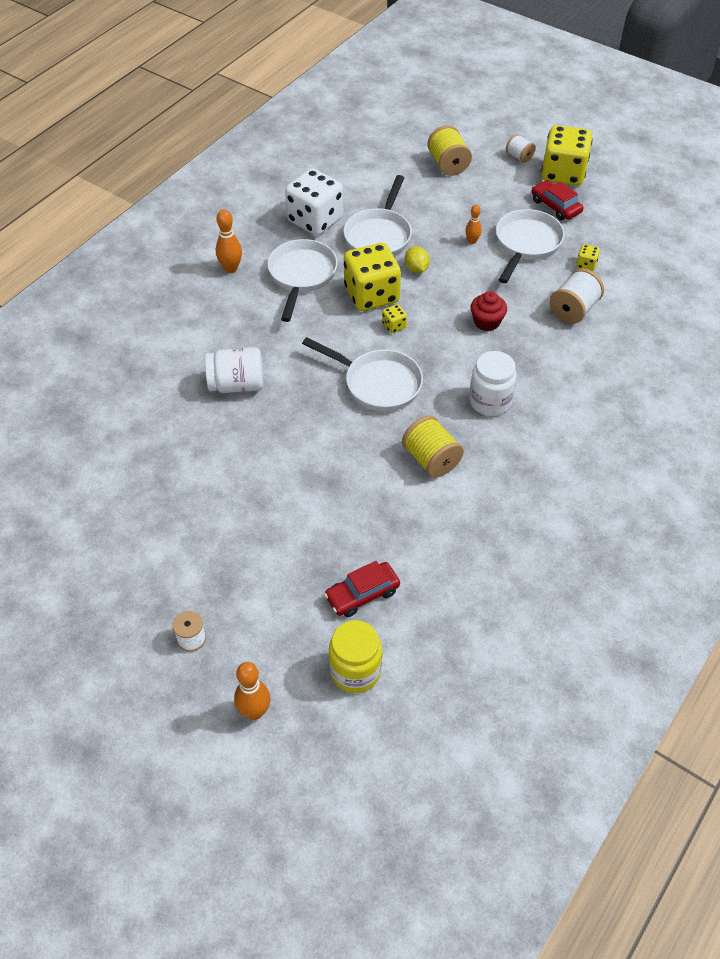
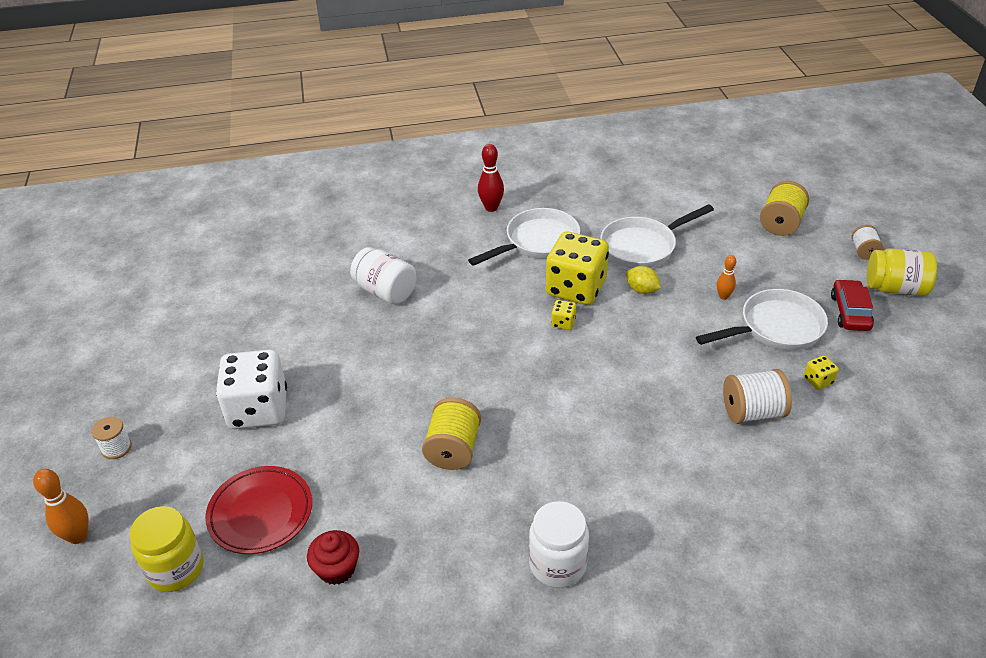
camera: 45 degrees right, 10 degrees down
orange bowling pin [216,209,242,273] -> red bowling pin [478,144,504,212]
white dice [285,169,343,236] -> white dice moved to [216,349,287,429]
white pan [302,337,423,411] -> none
red car [324,561,400,617] -> red plate [205,466,312,554]
yellow lemon [405,246,430,273] -> yellow lemon turned 75 degrees counterclockwise [626,266,661,294]
white jar [469,351,517,416] -> white jar moved to [529,501,589,588]
red cupcake [471,291,507,331] -> red cupcake moved to [307,530,359,585]
yellow dice [542,125,592,186] -> yellow jar [867,248,937,296]

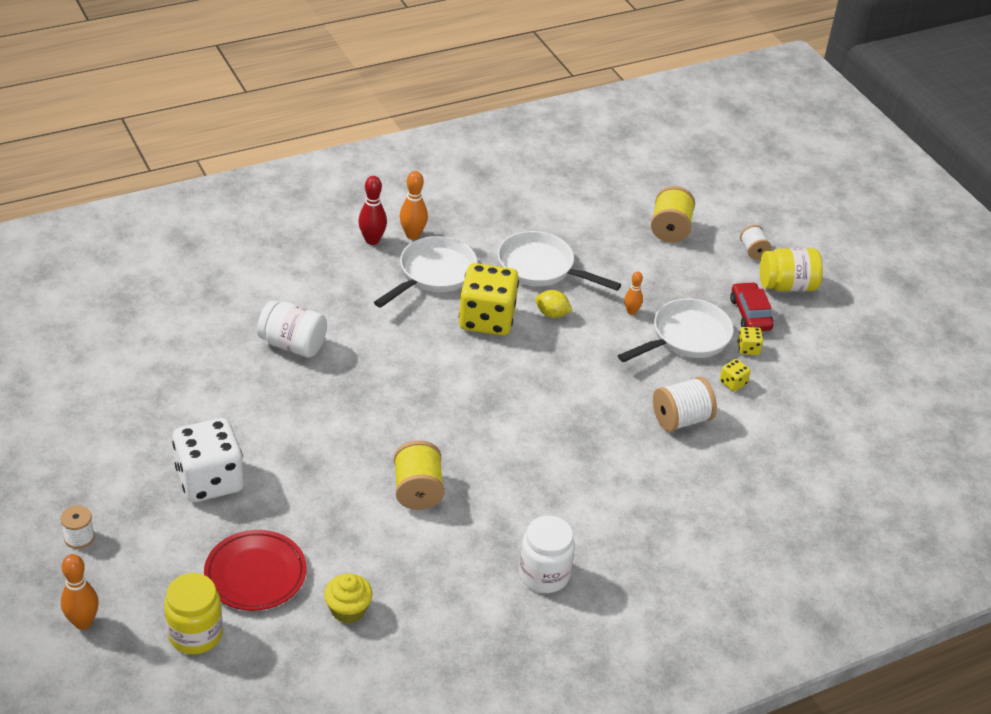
camera: 20 degrees left, 0 degrees up
red cupcake [307,530,359,585] -> yellow cupcake [324,573,373,624]
yellow dice [551,300,576,330] -> yellow dice moved to [738,327,763,355]
white pan [600,204,714,268] -> white pan turned 75 degrees clockwise [498,231,621,291]
none -> orange bowling pin [400,171,428,240]

